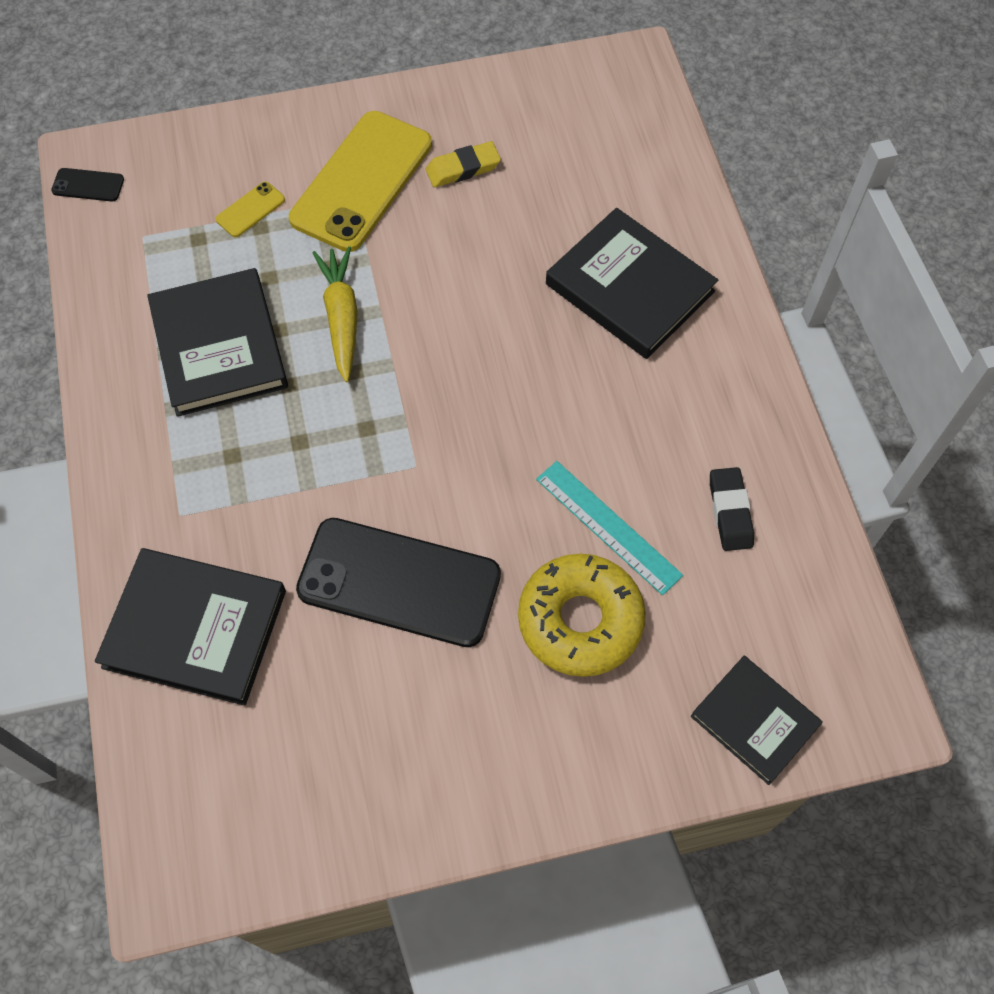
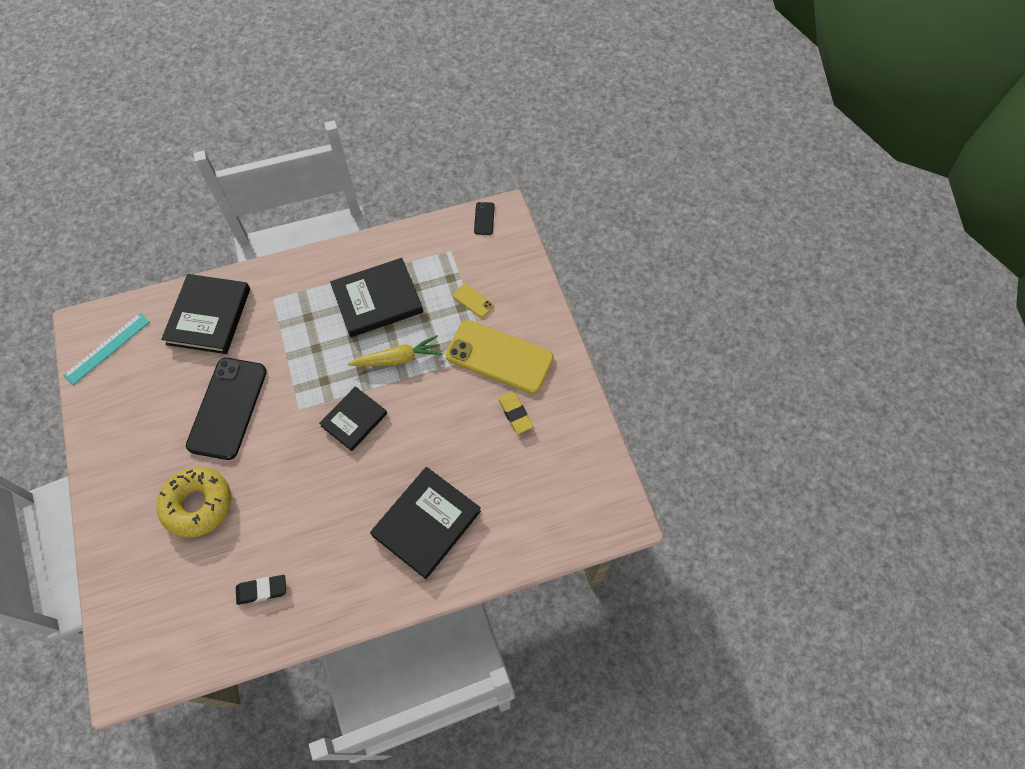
camera: 85 degrees right, 0 degrees up
turquoise ruler [536,461,683,595] -> turquoise ruler moved to [63,313,150,385]
black book [691,656,823,785] -> black book moved to [319,386,387,451]

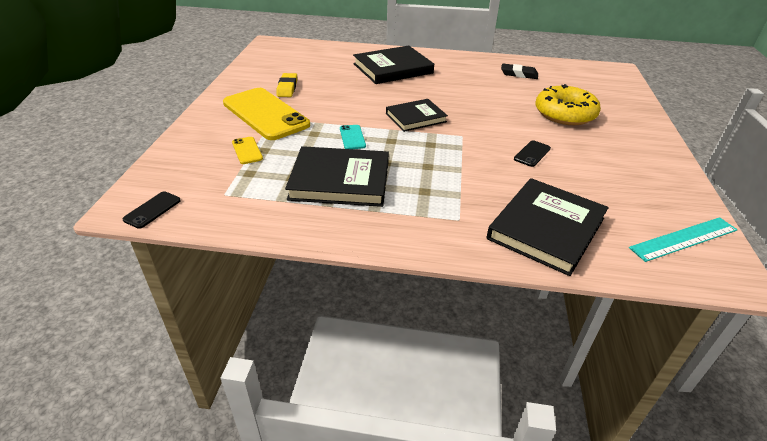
camera: 155 degrees left, 25 degrees down
black phone [186,358,267,460] -> black phone [514,140,551,167], size x0.41
yellow carrot [348,335,442,366] -> turquoise phone [340,125,366,149]

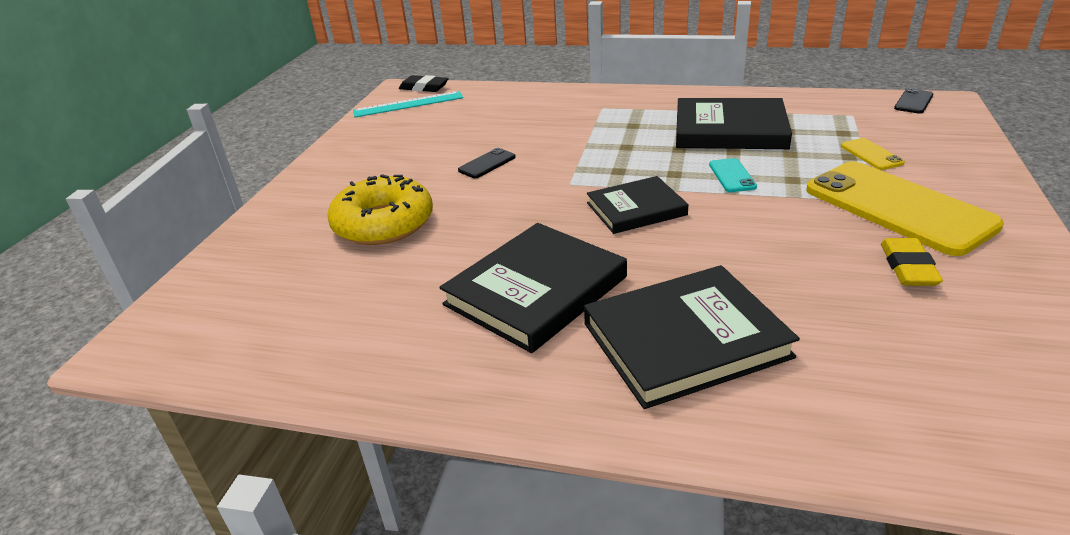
camera: 170 degrees left, 5 degrees down
black book [487,178,609,276] -> black book moved to [439,223,627,353]
black eraser [501,63,538,79] -> black eraser moved to [399,75,449,92]

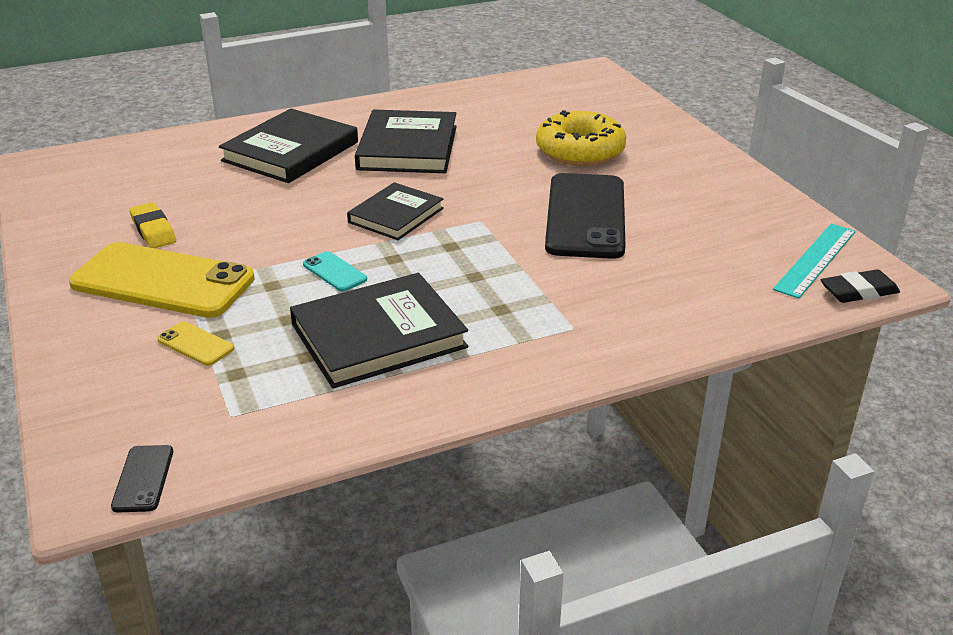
camera: 140 degrees right, 0 degrees up
black phone [458,148,516,178] -> black phone [545,173,625,259], size x2.43

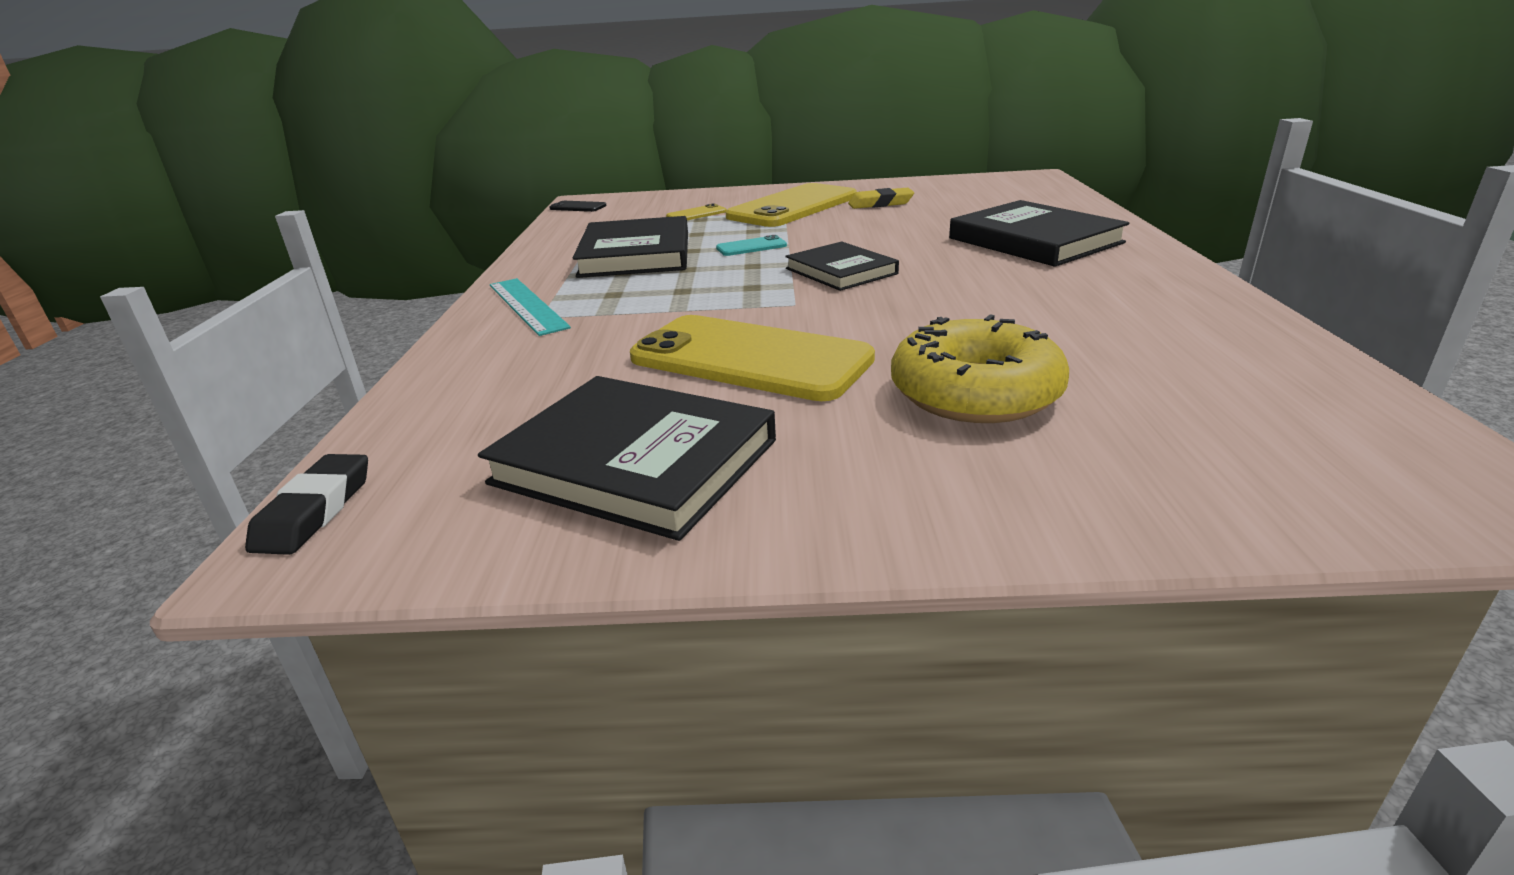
camera: 115 degrees right, 5 degrees down
black book [355,110,457,173] -> black book moved to [478,376,776,541]
black phone [545,173,625,259] -> yellow phone [630,315,875,401]
turquoise ruler [773,224,856,299] -> turquoise ruler moved to [490,278,571,336]

